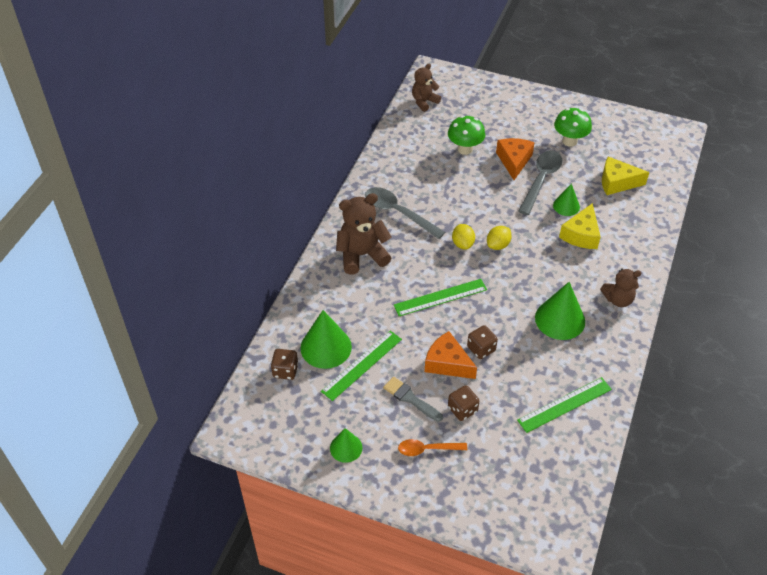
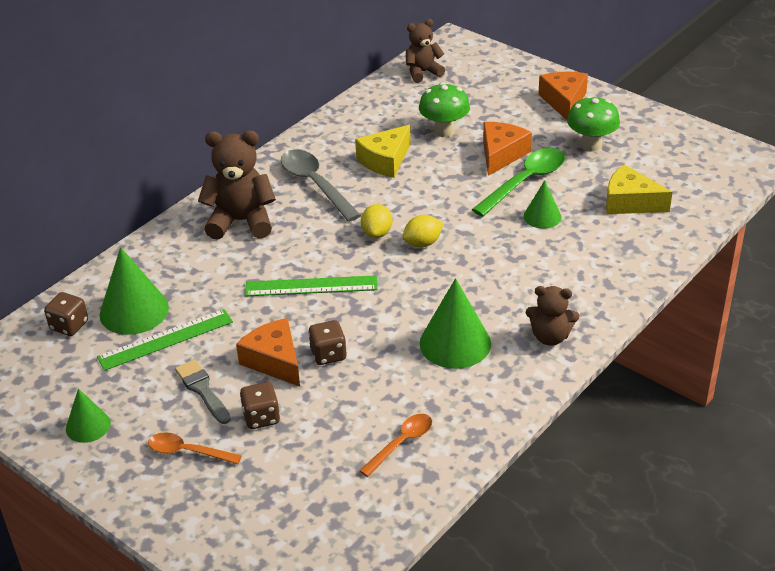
camera: 20 degrees right, 10 degrees down
green ruler [517,377,612,433] -> orange spoon [359,414,432,477]
grey spoon [518,151,562,215] -> green spoon [472,148,565,217]
yellow cheese [559,203,601,249] -> yellow cheese moved to [355,125,411,178]
none -> orange cheese [538,71,588,120]

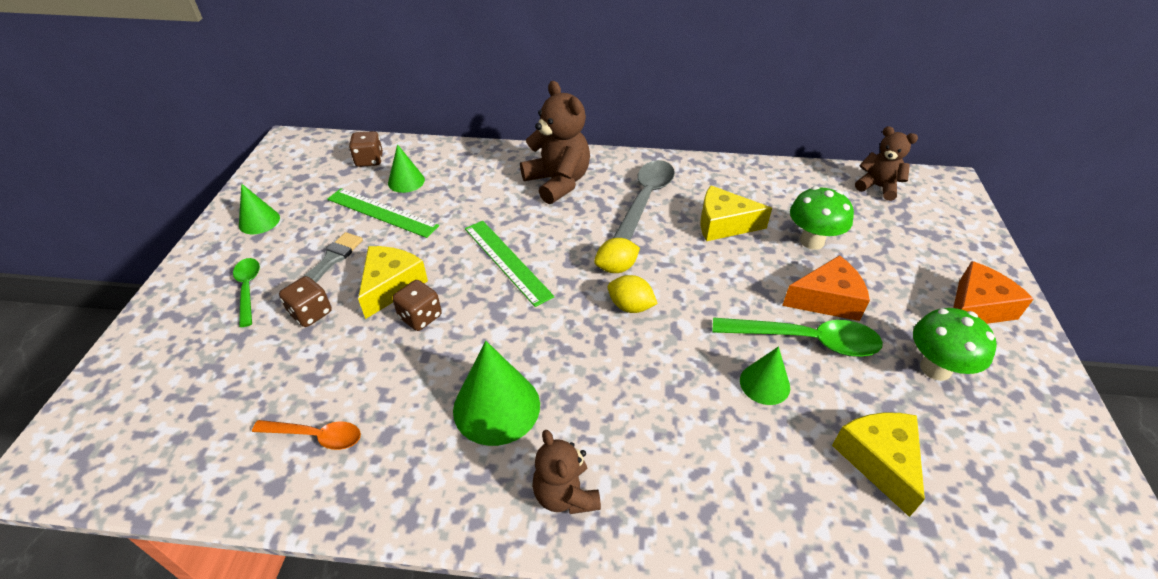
camera: 55 degrees right, 5 degrees up
green cone [100,247,169,335] -> green cone [388,144,425,193], size x0.59
orange spoon [148,432,242,465] -> green spoon [233,258,260,327]
orange cheese [236,318,300,387] -> yellow cheese [358,246,428,319]

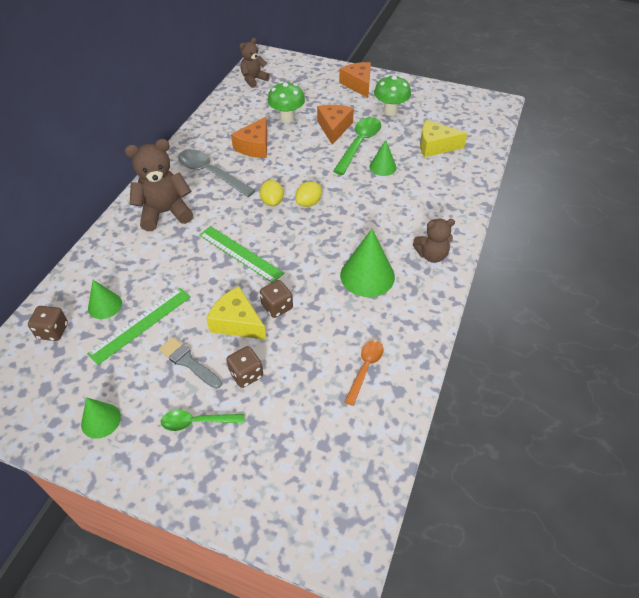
camera: 75 degrees left, 5 degrees up
green ruler [465,221,555,307] -> green ruler turned 60 degrees clockwise [199,226,284,283]
yellow cheese [701,185,772,241] -> orange cheese [231,117,268,158]

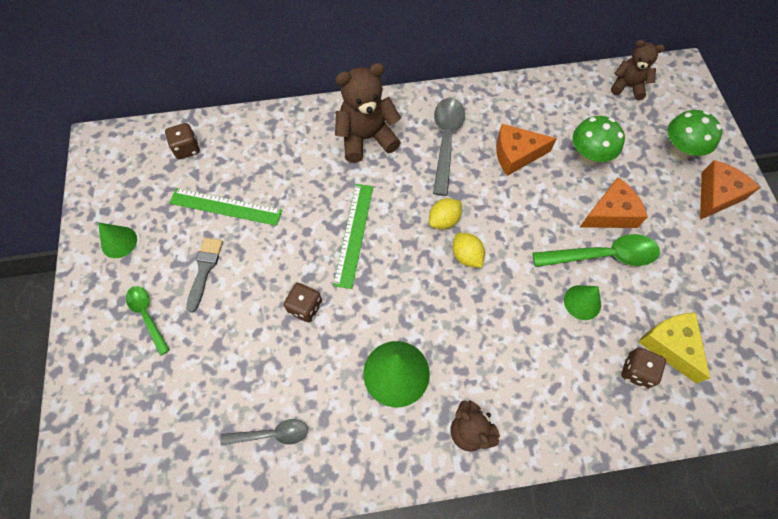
camera: 60 degrees right, 15 degrees up
green cone [88,280,122,319] -> none
brown teddy bear [125,139,193,231] -> brown teddy bear turned 60 degrees counterclockwise [335,63,401,163]
yellow cheese [206,286,266,340] -> none
brown dice [226,346,263,388] -> brown dice moved to [621,347,666,389]
yellow lemon [296,181,322,207] -> yellow lemon turned 45 degrees clockwise [453,233,485,268]
orange spoon [345,340,383,406] -> grey spoon [220,419,308,445]
green mushroom [374,75,411,116] -> green mushroom moved to [668,110,722,160]

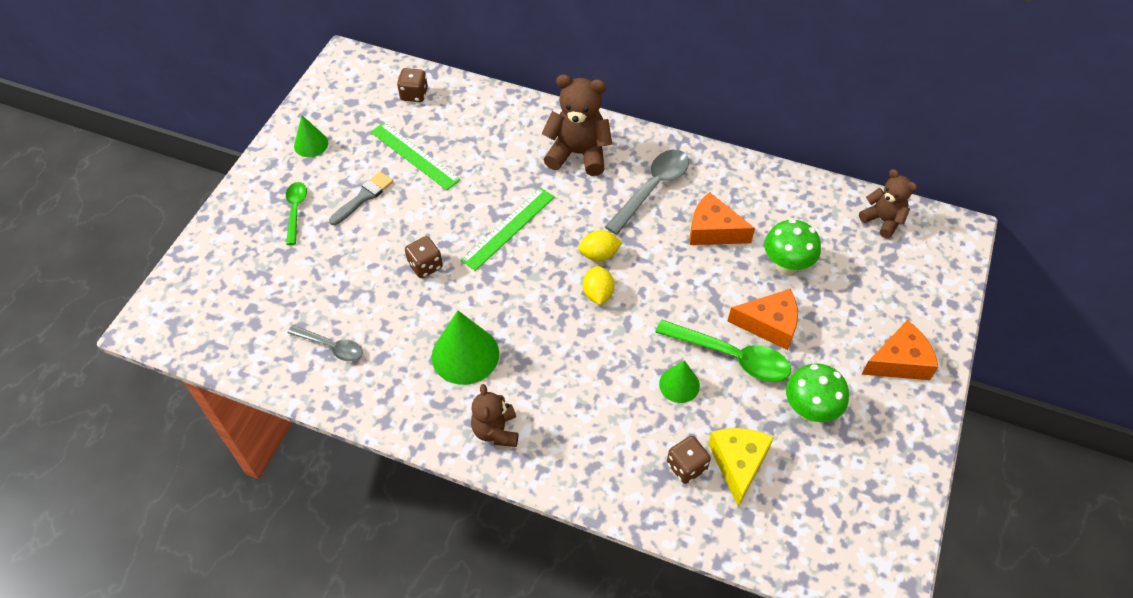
camera: 30 degrees right, 10 degrees down
green mushroom [668,110,722,160] -> green mushroom moved to [786,363,849,422]

